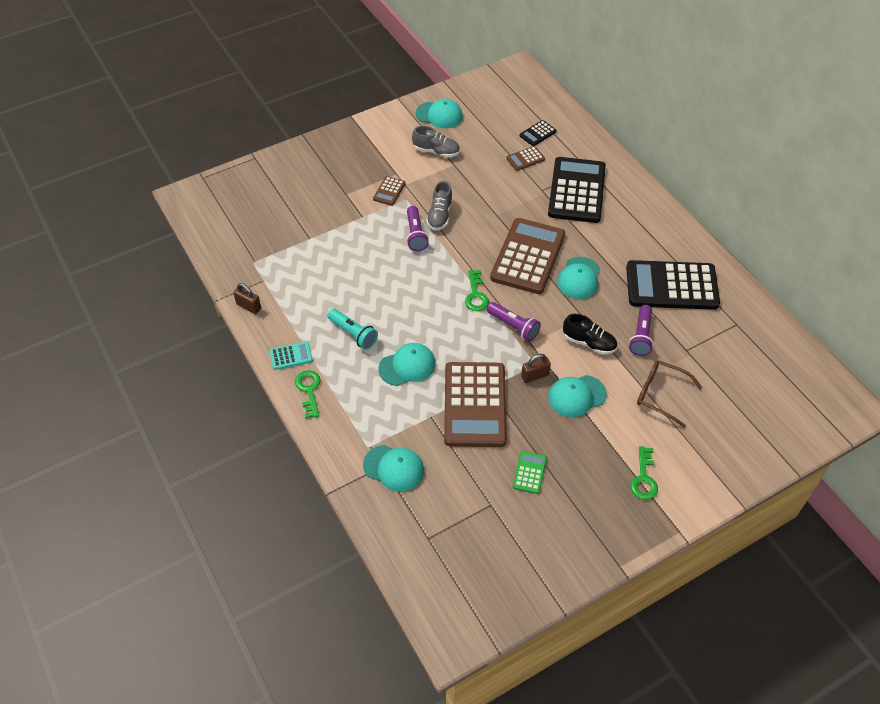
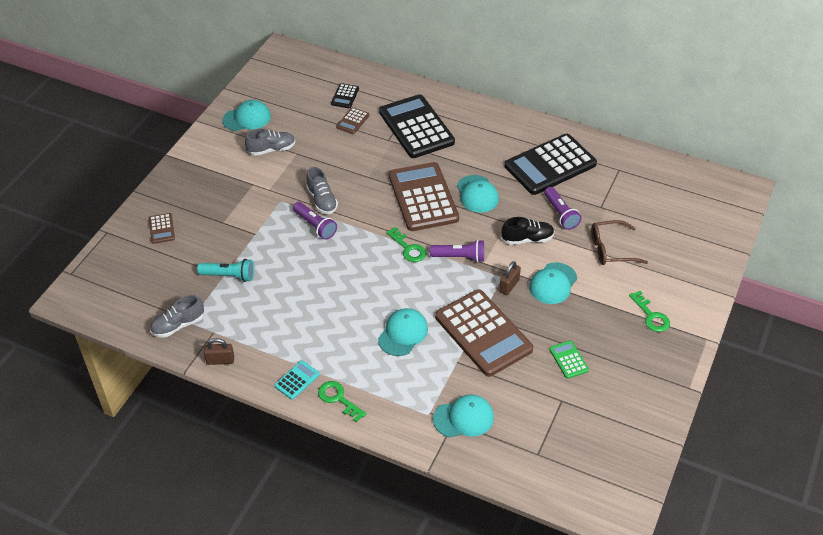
camera: 35 degrees left, 5 degrees down
turquoise flashlight [327,309,378,349] -> turquoise flashlight moved to [197,259,254,282]
brown calculator [373,176,406,206] -> brown calculator moved to [149,213,175,244]
none -> grey shoe [150,295,204,338]

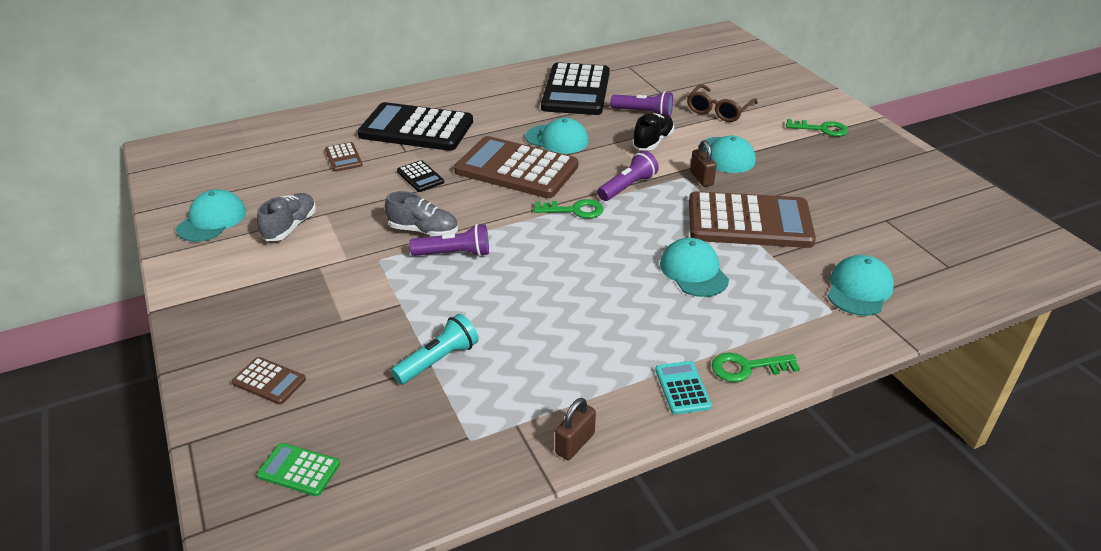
camera: 50 degrees left, 10 degrees down
grey shoe [150,295,204,338] -> none
black calculator [331,83,359,108] -> black calculator moved to [397,160,444,192]
green calculator [549,340,589,379] -> green calculator moved to [257,443,340,496]

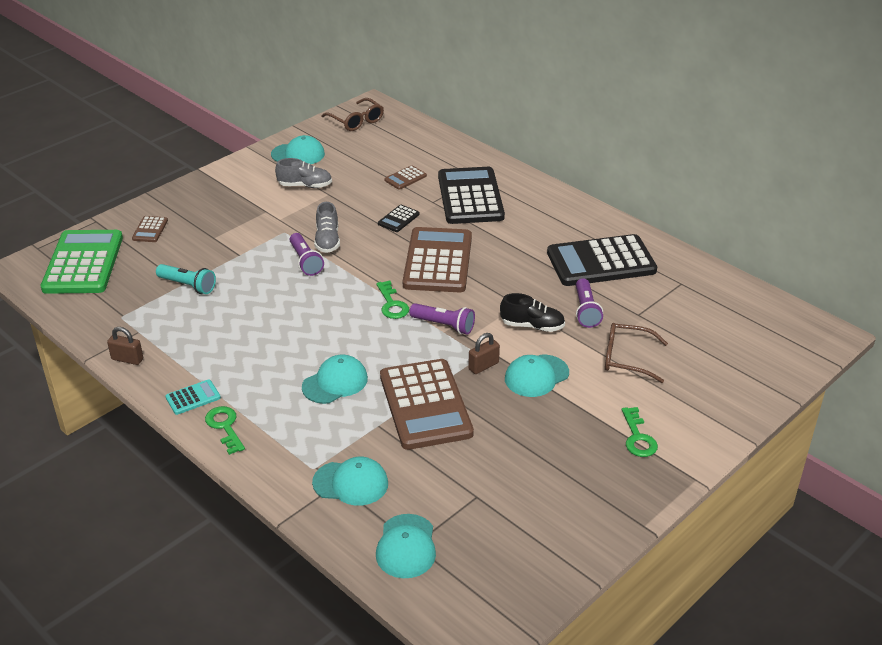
camera: 70 degrees right, 0 degrees up
green calculator [257,443,340,496] -> green calculator [41,230,123,294], size x2.34
turquoise cap [526,118,589,154] -> turquoise cap moved to [376,514,436,578]
none -> brown glasses [321,98,384,131]

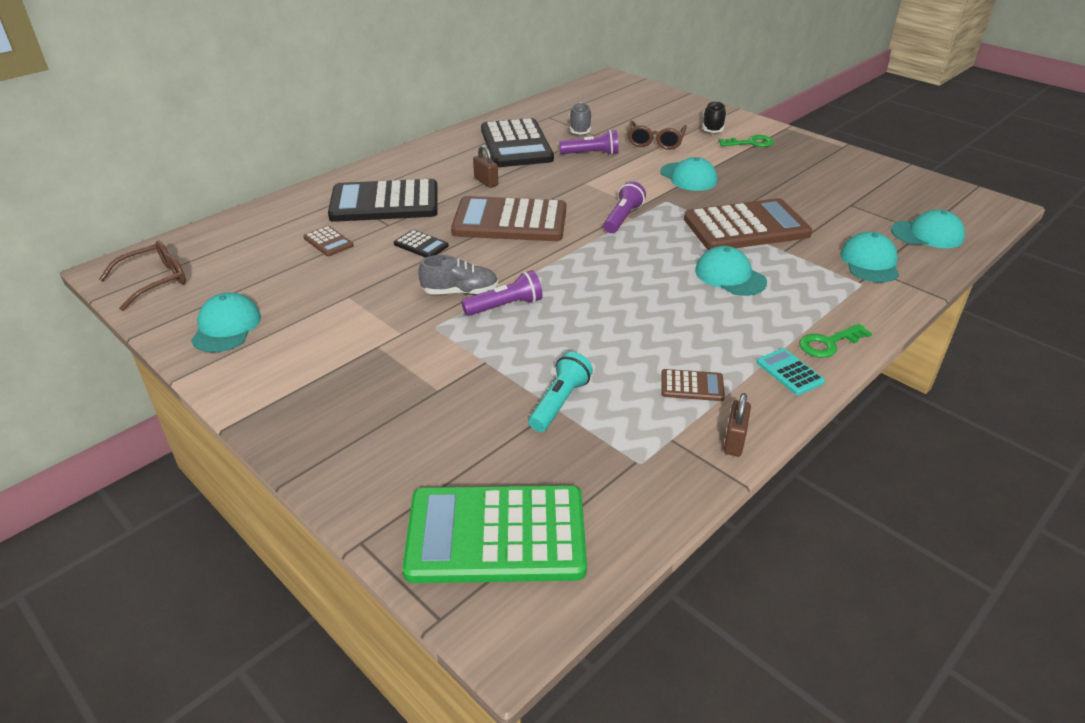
camera: 90 degrees left, 0 degrees up
brown calculator [132,216,168,242] -> brown calculator moved to [661,369,725,401]
grey shoe [275,158,332,188] -> grey shoe moved to [569,102,592,135]
green key [376,281,409,319] -> none
brown padlock [468,333,500,374] -> brown padlock moved to [473,145,498,188]
black shoe [500,293,565,332] -> black shoe moved to [703,101,727,133]

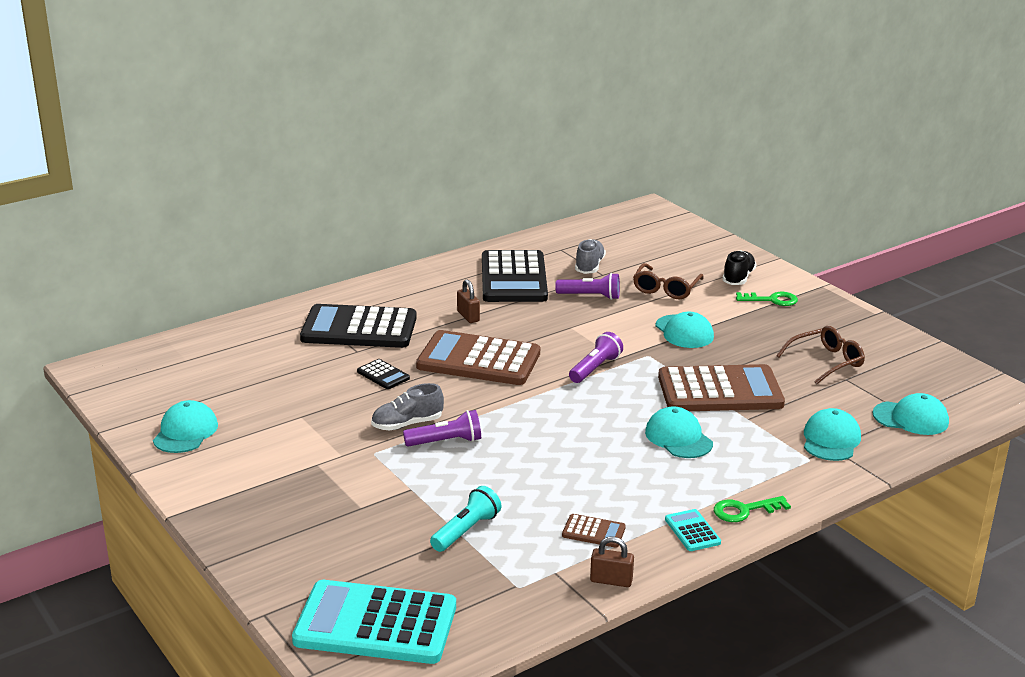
camera: 10 degrees right, 10 degrees down
brown glasses [99,241,186,311] -> brown glasses moved to [776,326,865,384]
brown calculator [303,226,354,256] -> none
green calculator [402,485,587,583] -> turquoise calculator [292,580,456,664]
grey shoe [418,255,498,295] -> grey shoe turned 150 degrees clockwise [371,383,444,431]
brown padlock [724,393,751,456] -> brown padlock turned 75 degrees clockwise [590,537,634,587]

